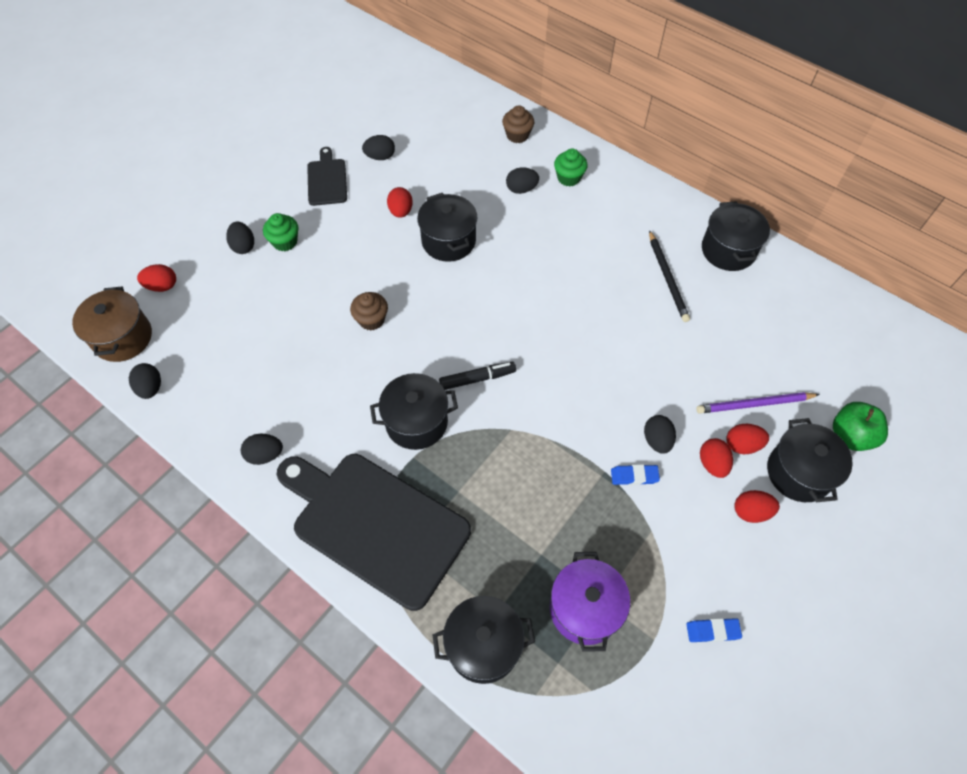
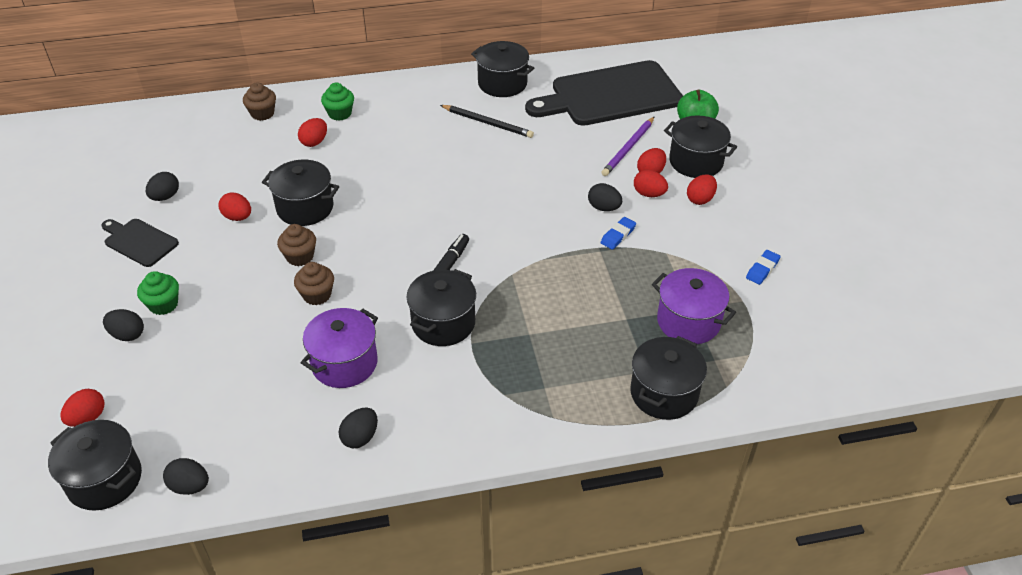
camera: 50 degrees left, 15 degrees down
brown pot [72,287,152,362] -> black pot [48,420,142,511]
black cutting board [277,454,471,611] -> black cutting board moved to [525,60,683,126]
black egg [506,168,539,194] -> red egg [298,118,327,147]
none -> brown cupcake [277,224,316,266]
none -> purple pot [301,308,378,388]

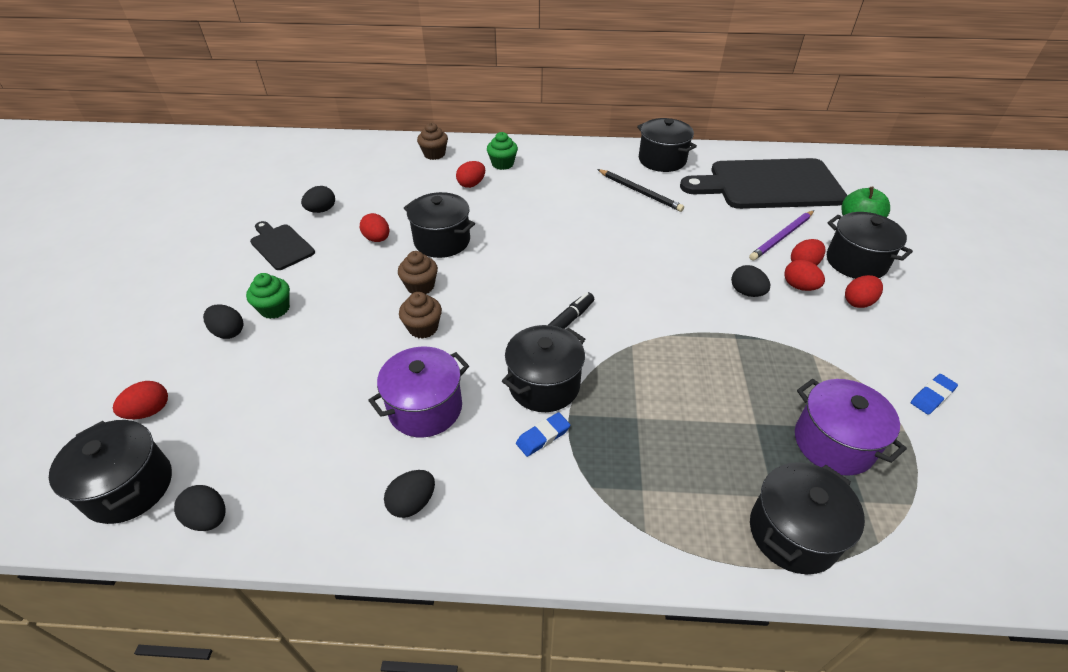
camera: 15 degrees right, 0 degrees up
blue eraser [601,217,636,250] -> blue eraser moved to [516,412,570,457]

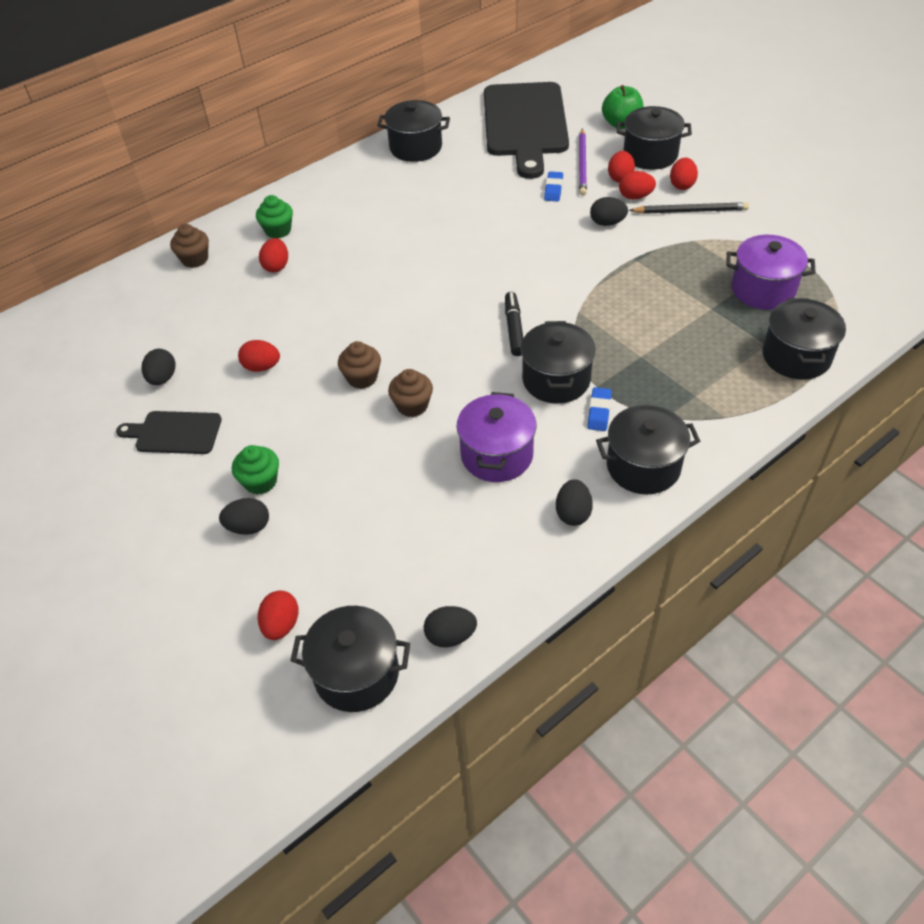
camera: 40 degrees left, 5 degrees up
black pot [404,192,475,258] -> black pot moved to [596,405,700,494]
black pencil [597,169,684,212] -> black pencil moved to [629,202,749,214]
black cutting board [680,158,847,209] -> black cutting board turned 45 degrees counterclockwise [484,82,569,179]
blue eraser [910,374,958,415] -> blue eraser moved to [544,172,563,201]

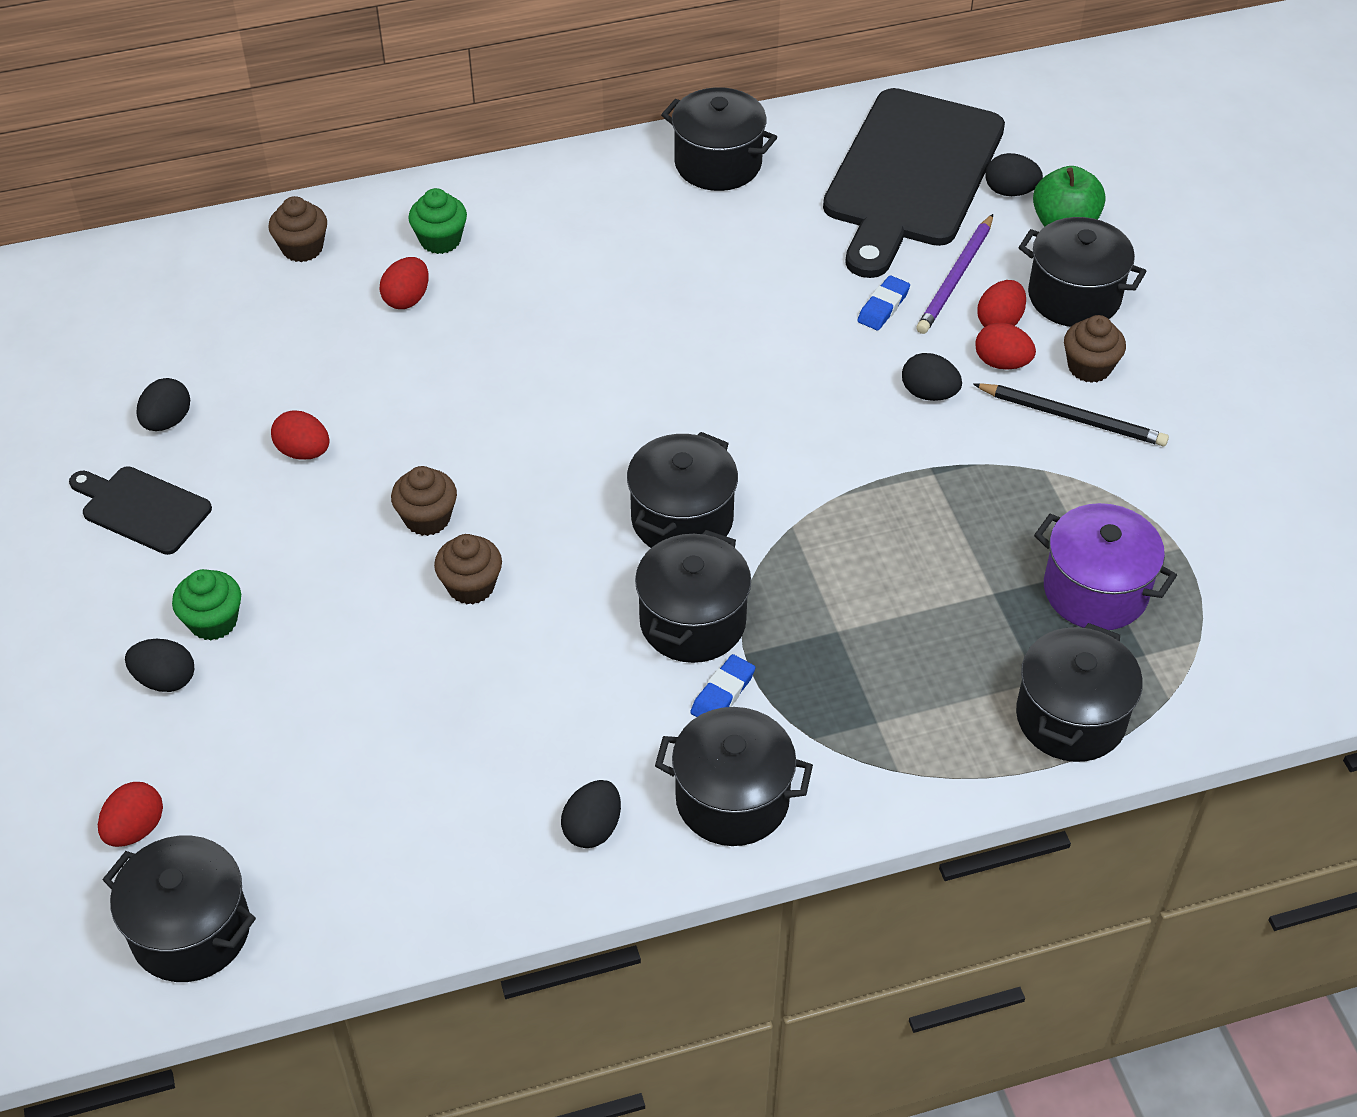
camera: 20 degrees right, 0 degrees up
black egg [424,606,477,647] -> black egg moved to [986,153,1043,196]
purple pot [457,392,536,482] -> none
black marker [505,292,523,356] -> black pot [627,432,738,548]
red egg [670,158,698,190] -> brown cupcake [1064,315,1126,383]

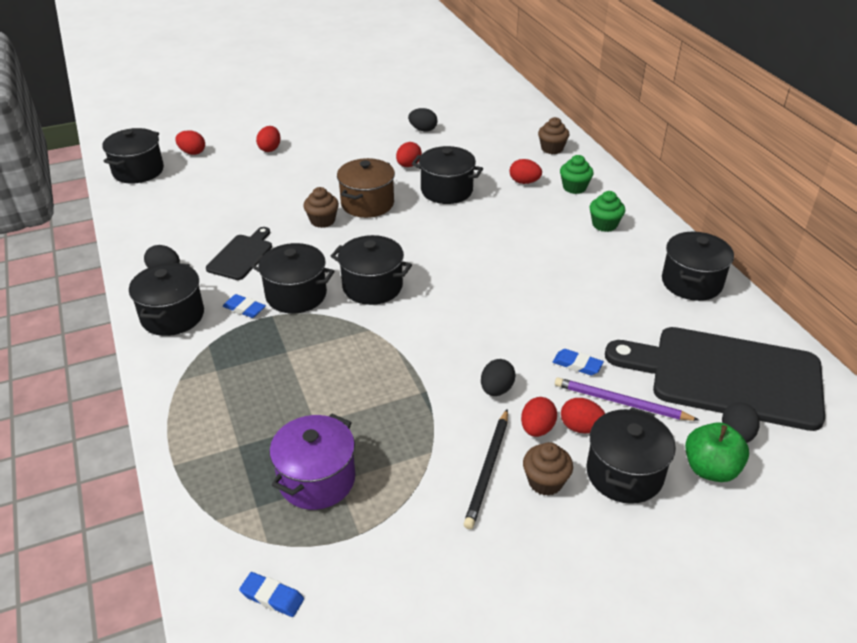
camera: 85 degrees right, 10 degrees down
black cutting board [69,466,212,555] -> black cutting board moved to [206,227,272,280]
black egg [125,639,194,692] -> red egg [256,126,280,152]
green cupcake [172,569,241,640] -> green cupcake moved to [589,191,625,232]
brown cupcake [391,466,457,536] -> brown pot [337,158,395,218]
black pot [1016,623,1143,762] -> black pot moved to [412,146,483,204]
none -> blue eraser [239,572,304,617]

